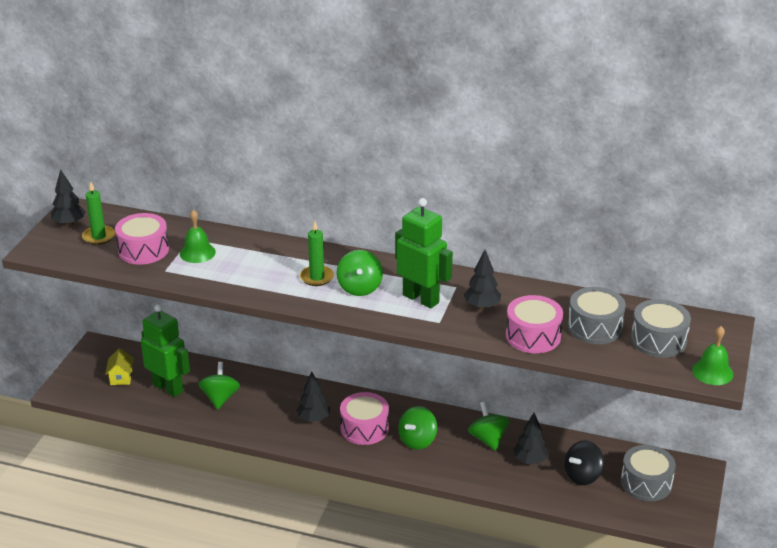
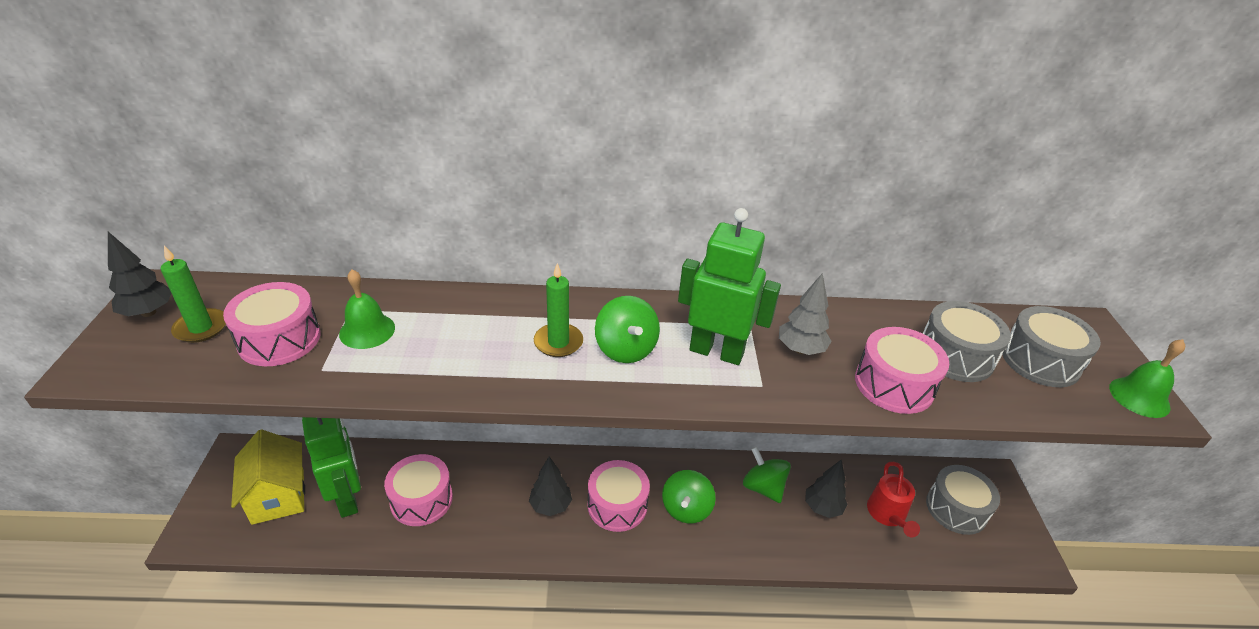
camera: 20 degrees left, 5 degrees up
yellow house [105,348,134,385] -> yellow house [231,429,305,525], size x1.83
green robot [141,304,190,397] -> green robot turned 45 degrees clockwise [302,417,361,518]
green spinning top [198,362,240,409] -> pink drum [384,454,453,526]
black tree [464,250,501,309] -> grey tree [779,273,832,355]
black spinning top [564,441,604,485] -> red watering can [867,462,920,537]

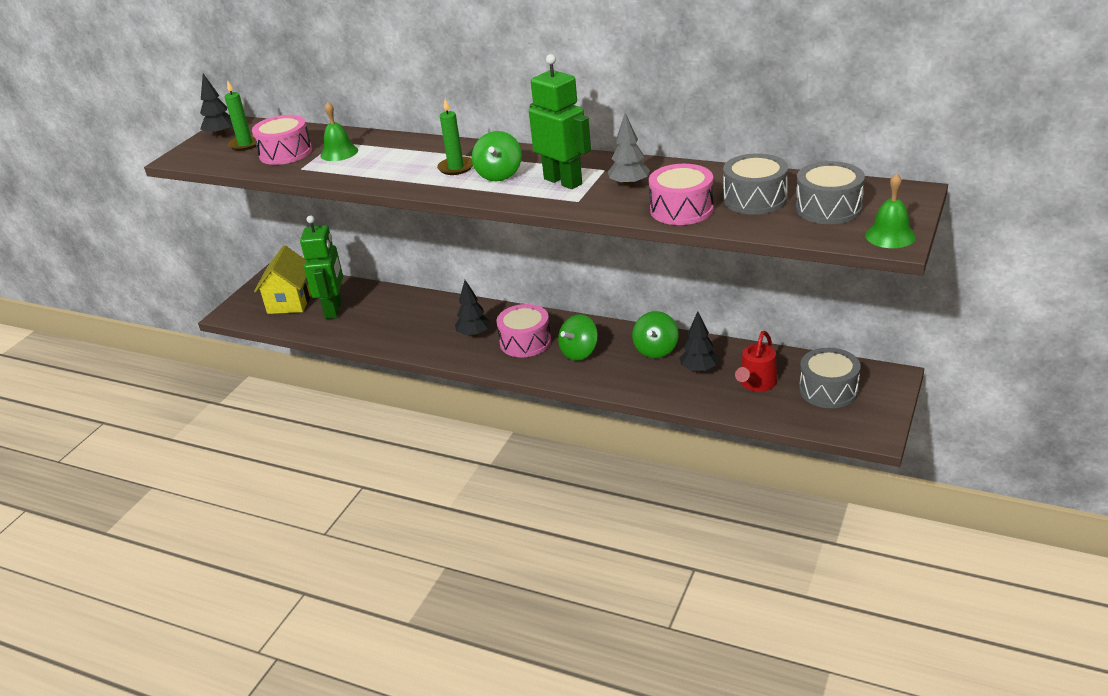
camera: 30 degrees right, 5 degrees down
pink drum [384,454,453,526] -> none
green spinning top [743,446,791,503] -> green spinning top turned 150 degrees counterclockwise [632,311,678,358]

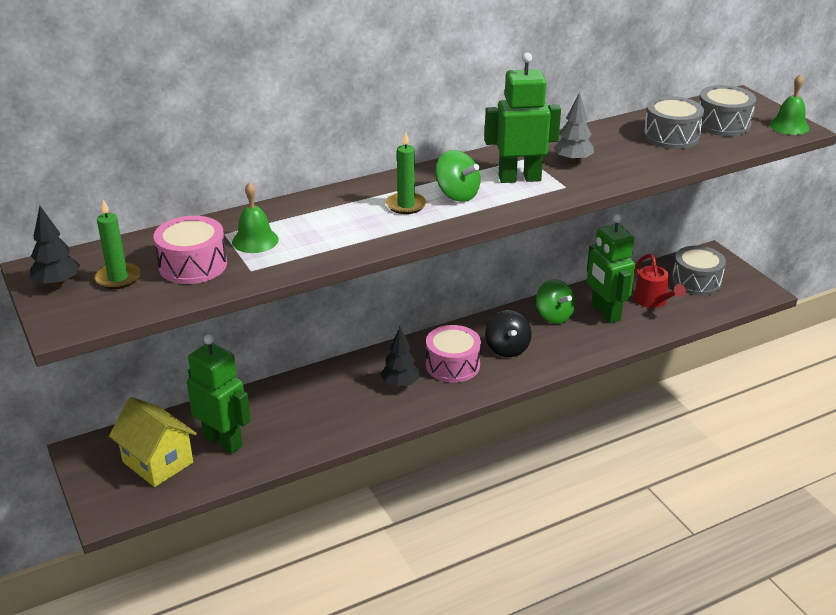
camera: 55 degrees left, 0 degrees up
green spinning top [558,314,598,361] -> black spinning top [485,310,532,357]
pink drum [649,164,714,225] -> none
black tree [680,311,719,373] -> green robot [587,214,635,323]

